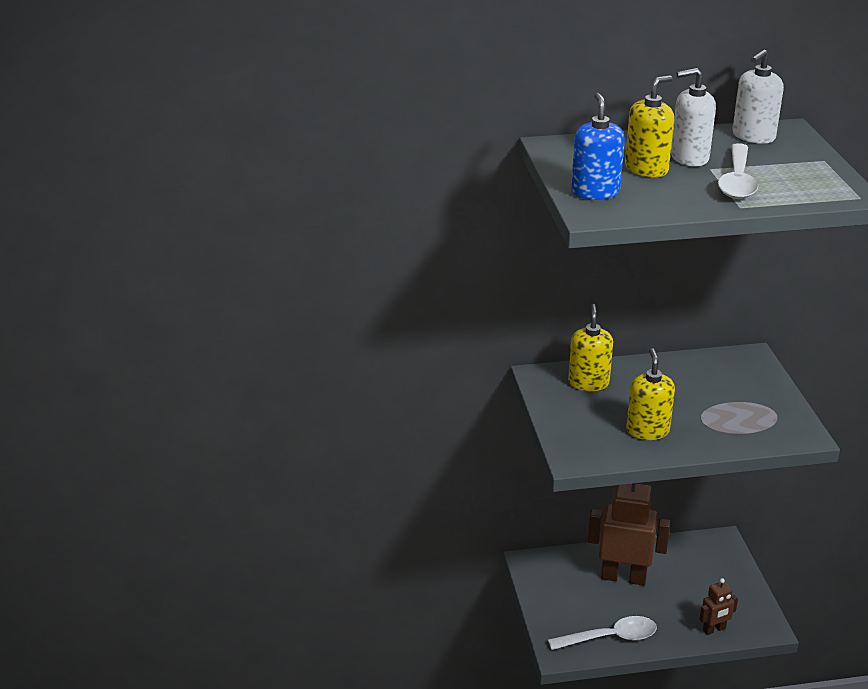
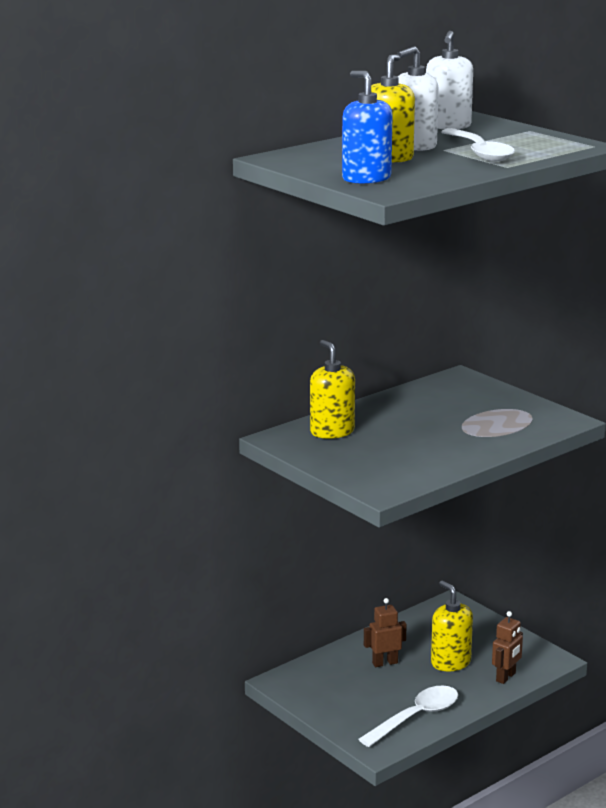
camera: 30 degrees left, 10 degrees down
brown robot [588,483,671,586] -> brown robot [364,598,407,667], size x0.49
yellow soap dispenser [626,348,675,440] -> yellow soap dispenser moved to [431,581,473,671]

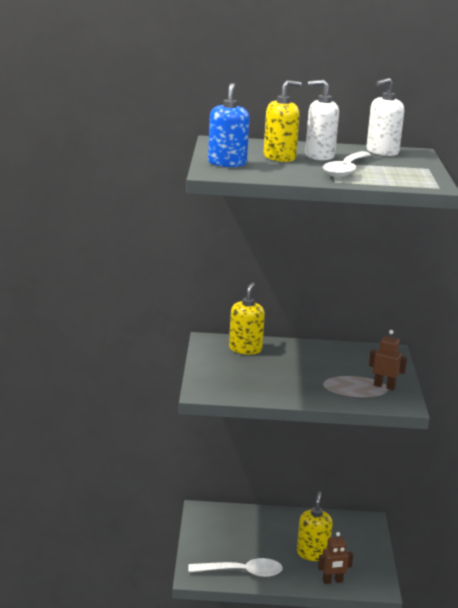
camera: 40 degrees right, 0 degrees up
brown robot [364,598,407,667] -> brown robot moved to [369,330,407,390]

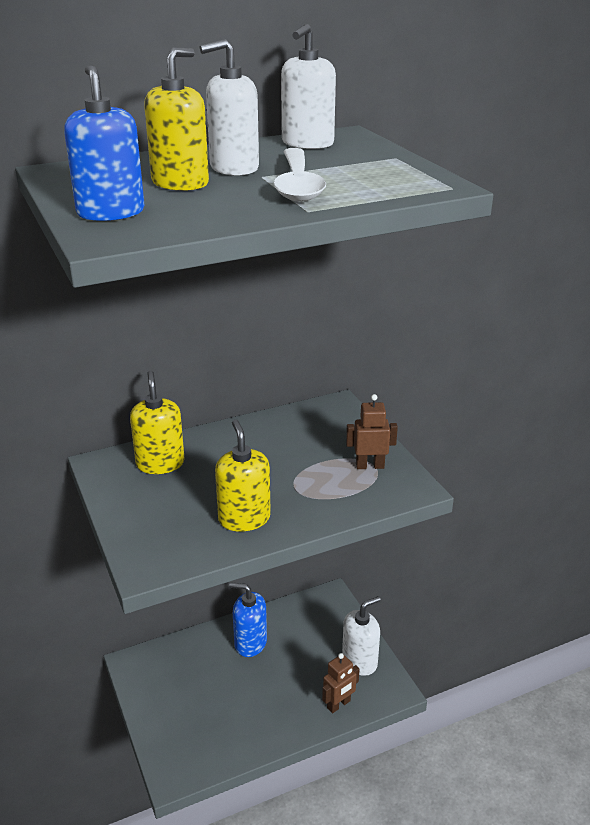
camera: 25 degrees left, 10 degrees up
white spoon [188,558,283,577] -> none
yellow soap dispenser [297,491,333,561] -> yellow soap dispenser moved to [215,420,271,531]
none -> blue soap dispenser [229,582,267,657]
none -> white soap dispenser [342,596,380,676]

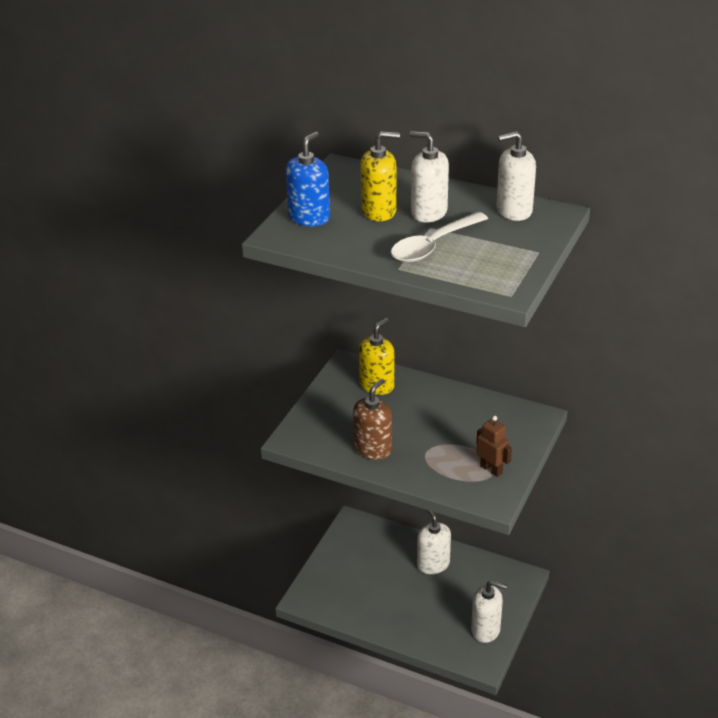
camera: 50 degrees right, 5 degrees up
yellow soap dispenser [215,420,271,531] -> brown soap dispenser [353,378,392,460]
blue soap dispenser [229,582,267,657] -> white soap dispenser [417,510,451,574]
brown robot [322,653,359,713] -> none

